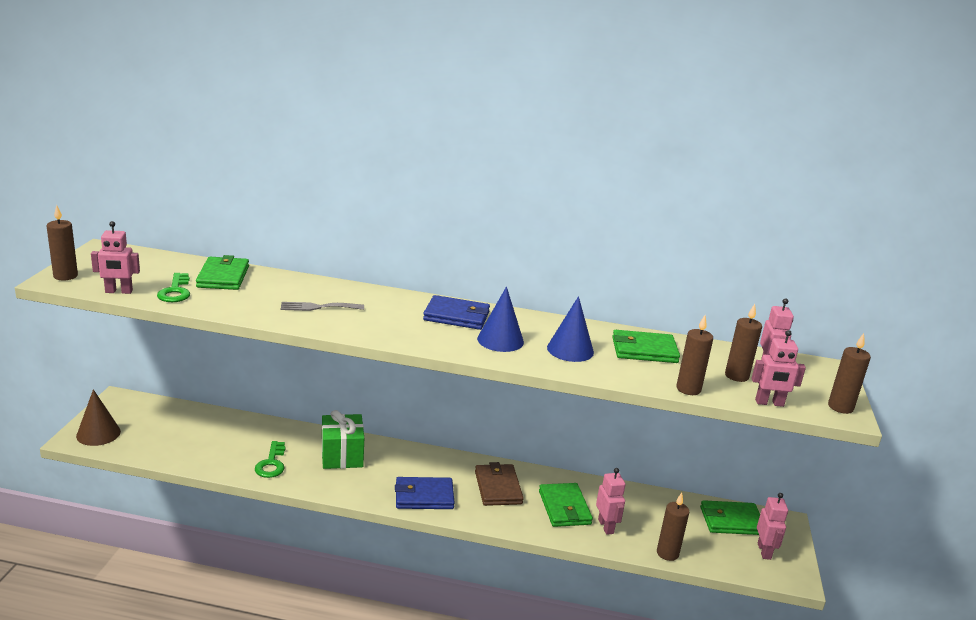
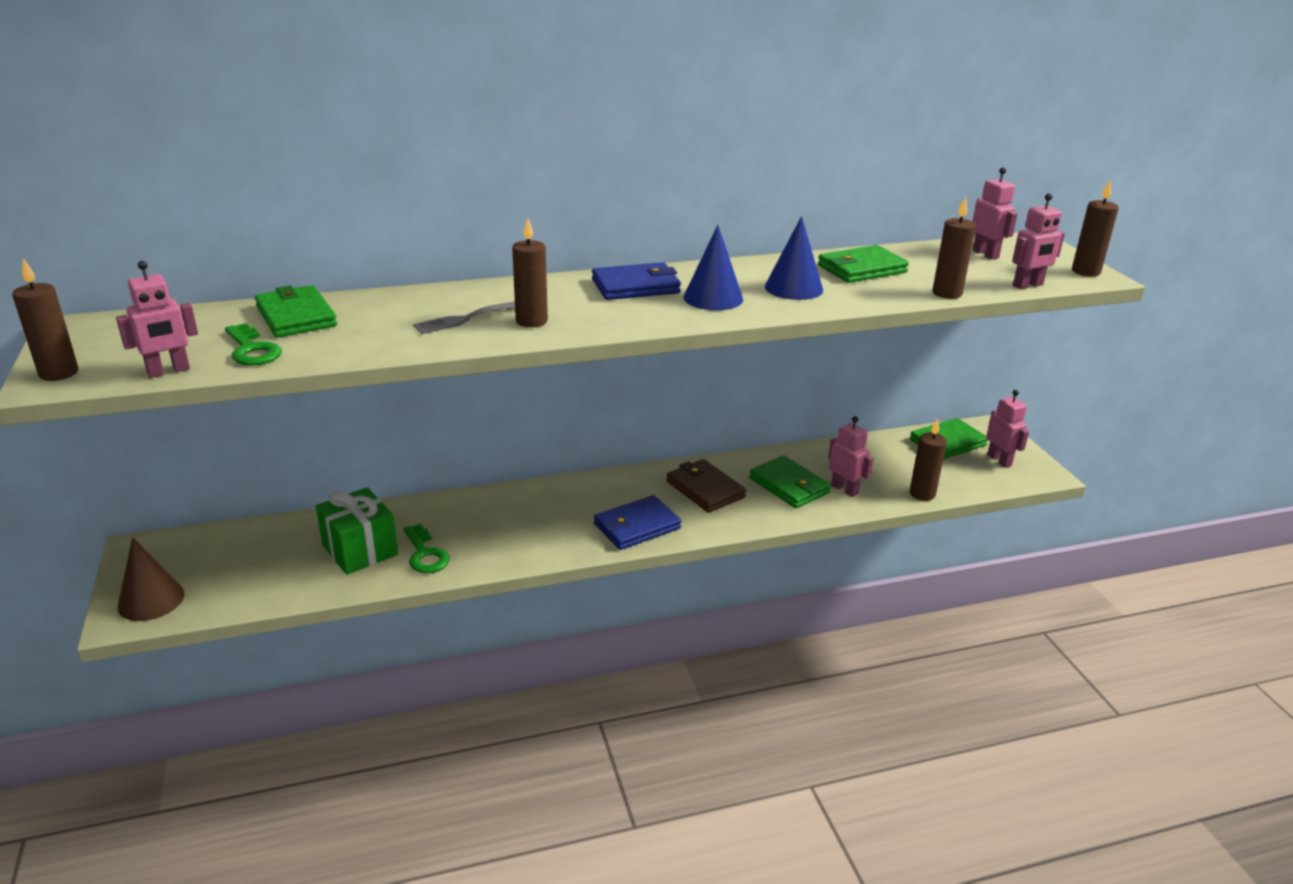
camera: 25 degrees left, 5 degrees up
green gift [322,410,364,469] -> green gift moved to [316,487,398,575]
brown candle [725,304,762,382] -> brown candle moved to [512,218,548,327]

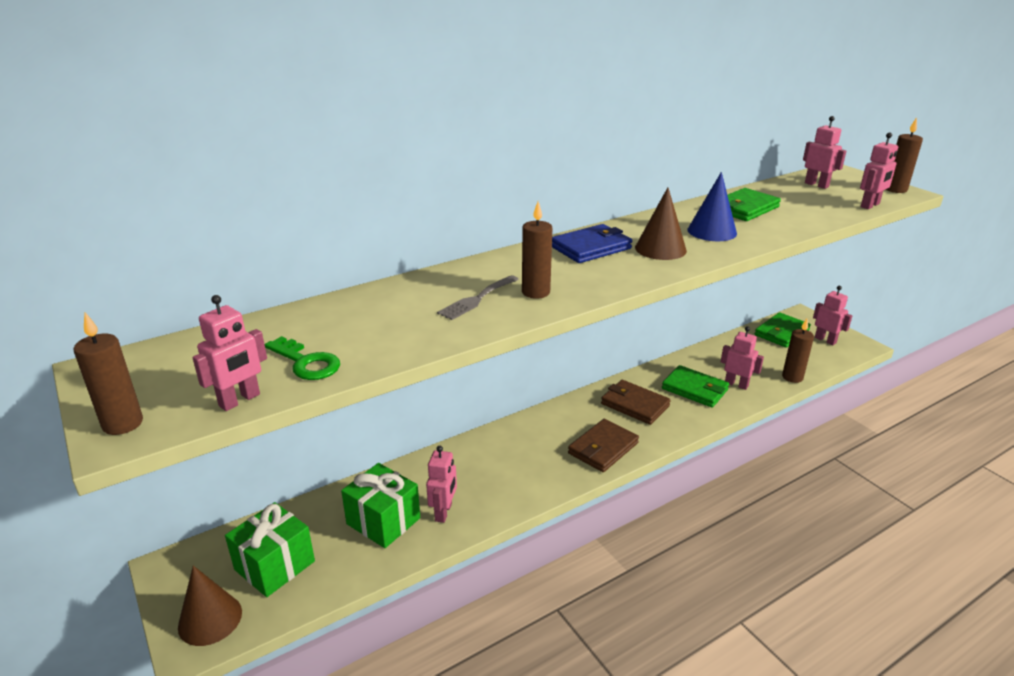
camera: 15 degrees left, 0 degrees up
green wallet [255,285,337,337] -> none
green key [403,524,450,573] -> pink robot [426,446,457,523]
blue wallet [594,495,681,550] -> brown wallet [568,419,639,472]
blue cone [683,225,743,310] -> brown cone [635,187,687,260]
brown candle [933,197,976,299] -> none
none -> green gift [225,502,315,597]

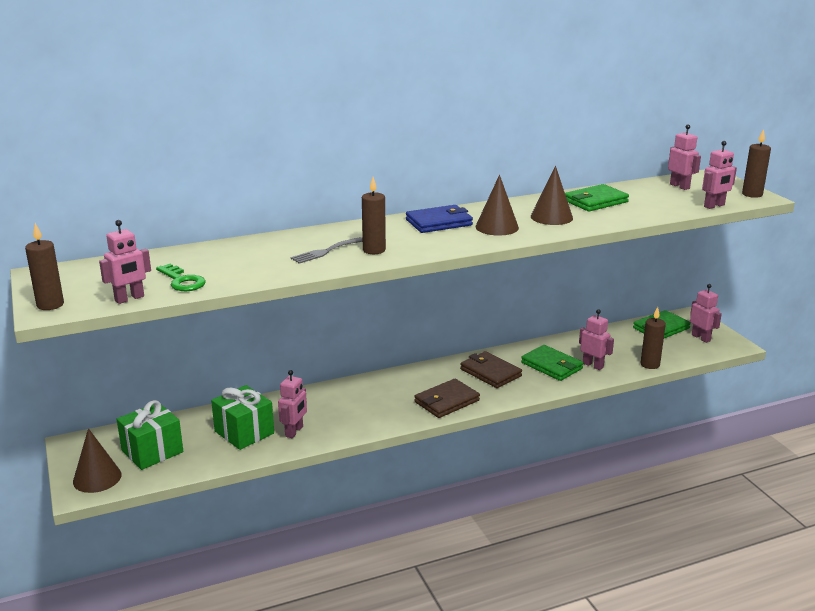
camera: 10 degrees right, 5 degrees down
blue cone [688,172,737,241] -> brown cone [531,166,573,225]

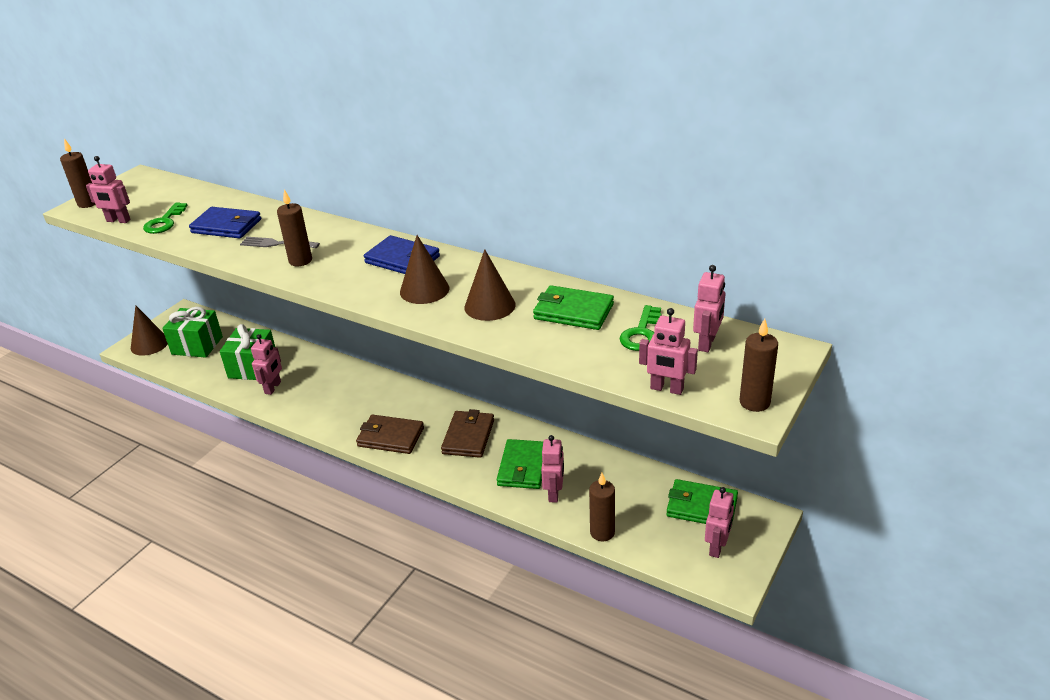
camera: 55 degrees right, 10 degrees up
pink robot [278,370,307,438] -> pink robot turned 60 degrees counterclockwise [251,334,282,395]
none -> blue wallet [189,207,261,238]
none -> green key [619,305,661,351]

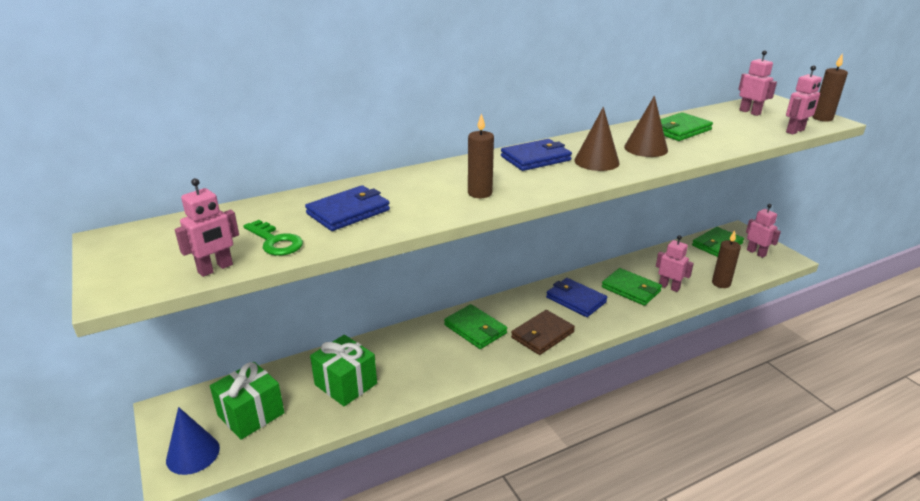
camera: 60 degrees left, 5 degrees down
brown candle [60,139,96,208] -> none
brown cone [131,305,168,356] -> blue cone [166,407,220,475]
grey fork [240,237,320,248] -> none
pink robot [251,334,282,395] -> none
brown wallet [441,409,494,458] -> blue wallet [546,278,607,317]
green key [619,305,661,351] -> none
none -> green wallet [444,304,507,349]

